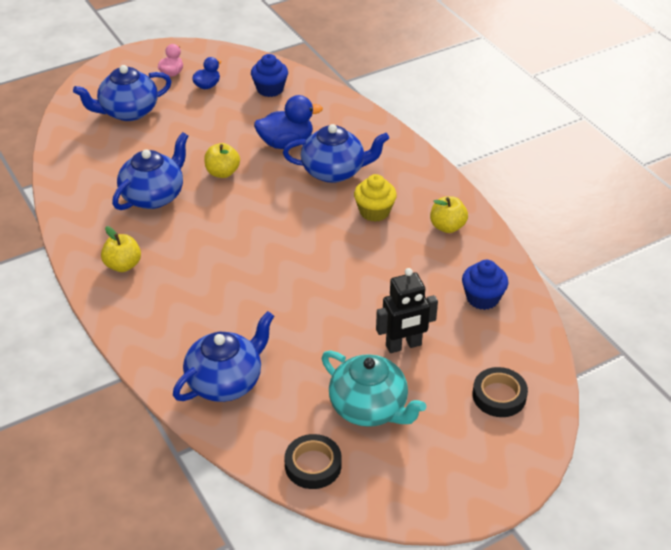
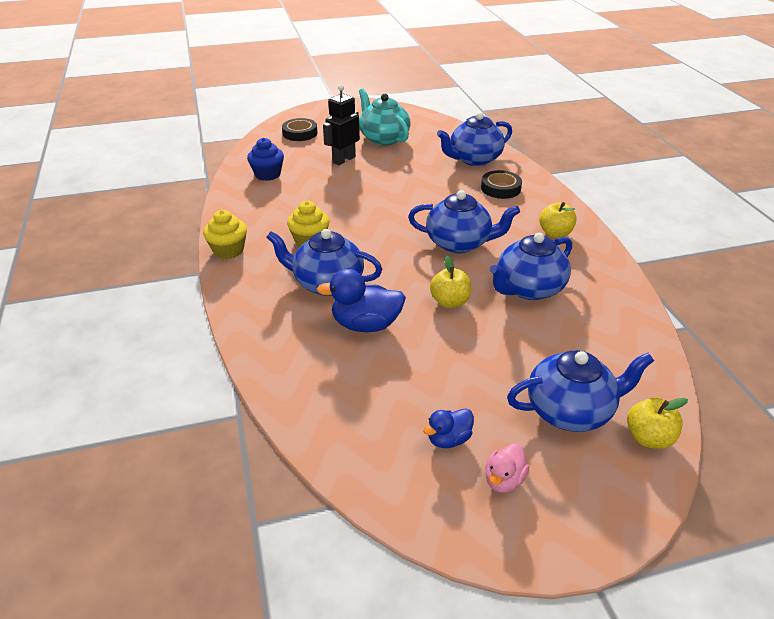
camera: 165 degrees left, 5 degrees down
blue cupcake [251,54,288,97] -> none
black tape [285,434,342,489] -> black tape moved to [481,170,522,199]
black robot [376,268,438,353] -> black robot turned 45 degrees counterclockwise [323,85,360,165]
yellow apple [430,196,468,233] -> yellow apple moved to [627,398,688,449]
none -> yellow cupcake [203,210,247,259]
none -> blue teapot [408,190,520,253]

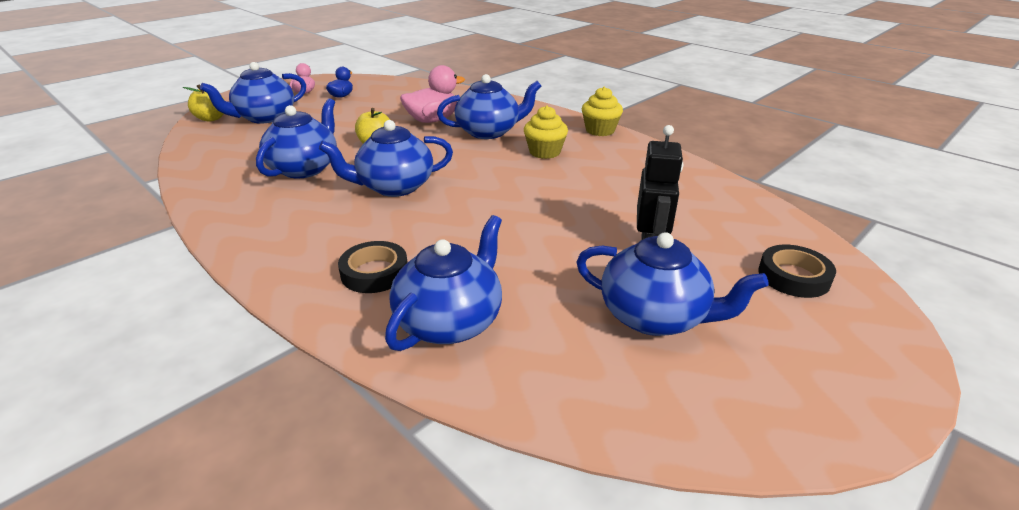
camera: 150 degrees right, 5 degrees down
blue cupcake [247,138,284,181] -> none
blue duck [316,269,406,332] -> pink duck [400,65,465,123]
turquoise teapot [359,89,411,145] -> blue teapot [576,232,769,336]
yellow apple [539,202,577,238] -> none

